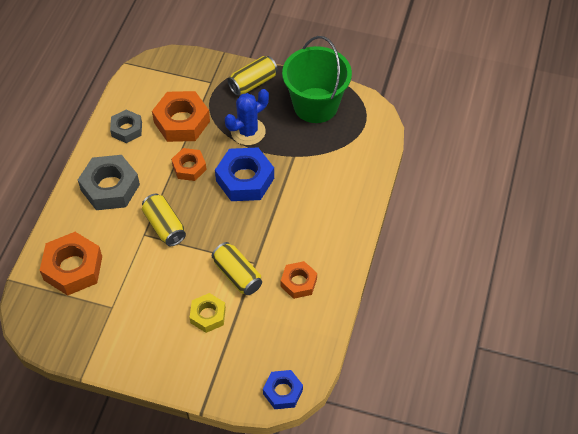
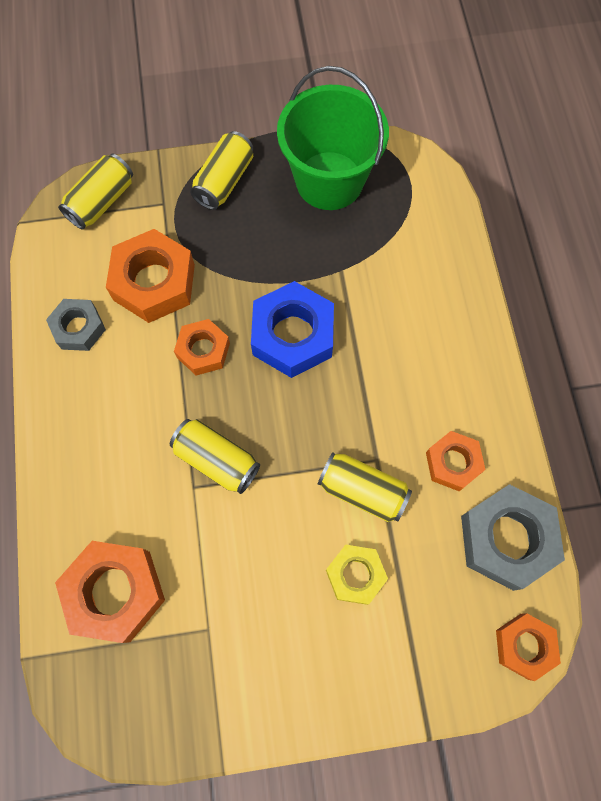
camera: 25 degrees left, 15 degrees up
grey nut [78,155,140,210] -> grey nut moved to [461,484,565,591]
blue cactus [225,89,269,145] -> none
blue nut [263,370,303,409] -> orange nut [496,613,561,681]
none -> yellow can [58,154,133,230]

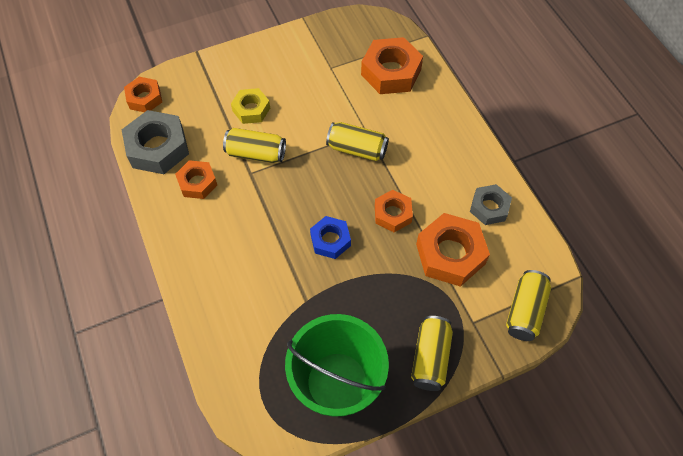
camera: 165 degrees right, 10 degrees down
blue nut [251,281,334,378] -> blue nut [310,216,351,259], size x0.60

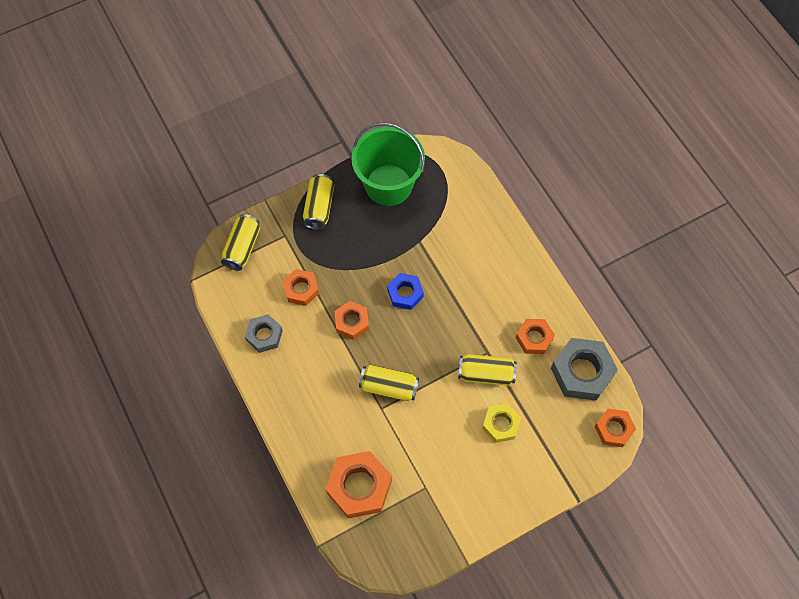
camera: 175 degrees right, 5 degrees up
orange nut [416,213,490,287] -> orange nut [283,269,319,306], size x0.60

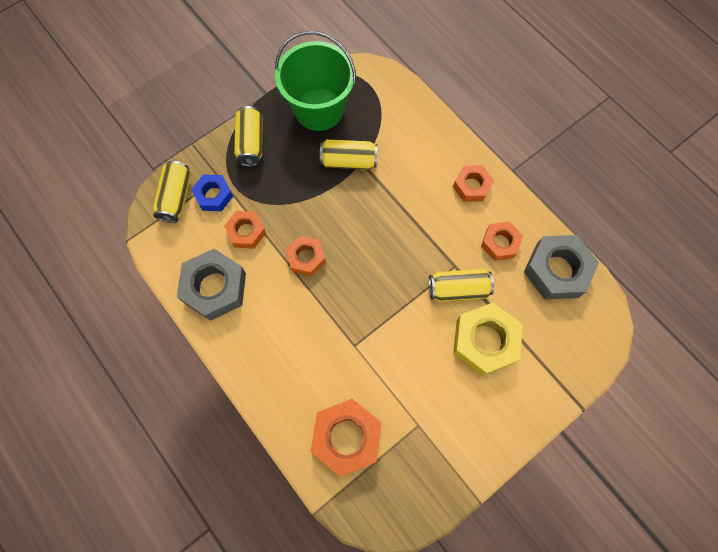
camera: 10 degrees left, 5 degrees up
grey nut [245,314,283,353] -> grey nut [177,249,246,321], size x1.66
yellow can [359,365,419,401] -> yellow can moved to [320,139,378,170]
blue nut [387,273,424,310] -> blue nut moved to [191,175,233,211]
yellow nut [482,404,521,443] -> yellow nut [453,303,523,376], size x1.66
orange nut [594,408,636,447] -> orange nut moved to [453,165,494,202]

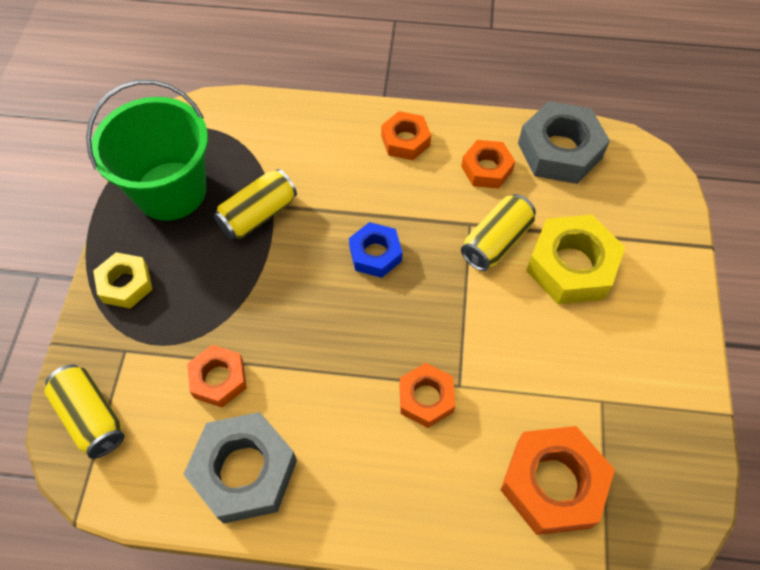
camera: 45 degrees left, 10 degrees down
blue nut [191,175,233,211] -> blue nut moved to [349,222,402,278]
yellow can [234,106,263,167] -> yellow nut [93,252,153,309]
orange nut [286,235,326,276] -> orange nut moved to [399,363,455,428]

